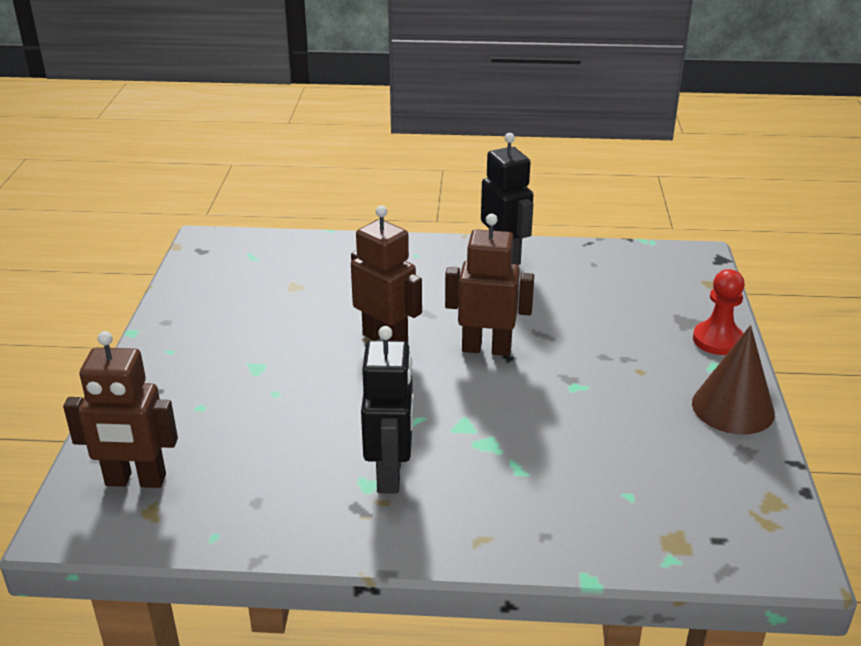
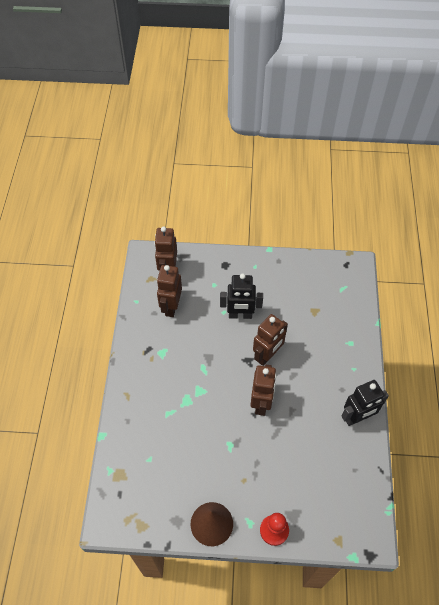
camera: 90 degrees right, 25 degrees up
black robot [361,326,414,494] -> black robot moved to [220,274,263,319]
none -> brown robot [157,265,182,317]

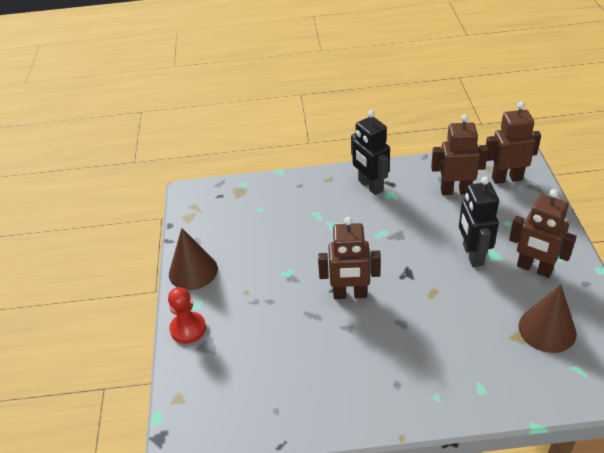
camera: 85 degrees right, 15 degrees down
brown robot [253,314,288,366] -> brown robot moved to [509,189,577,278]
black robot [342,380,389,426] -> black robot moved to [351,110,390,195]
none -> brown cone [519,285,576,353]

